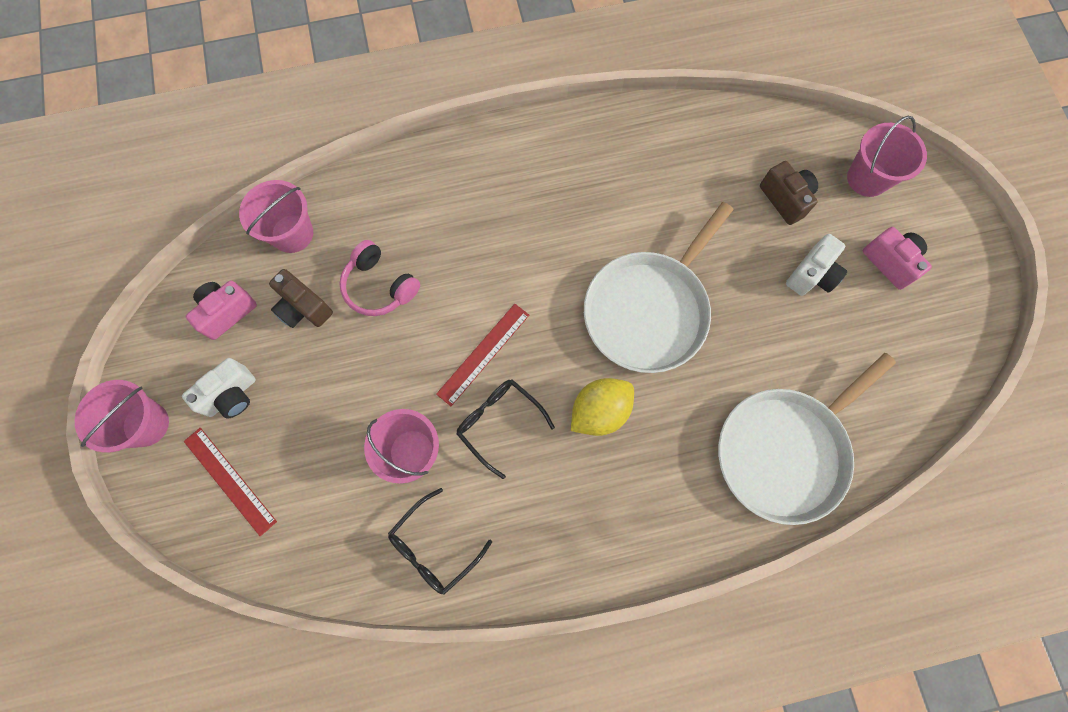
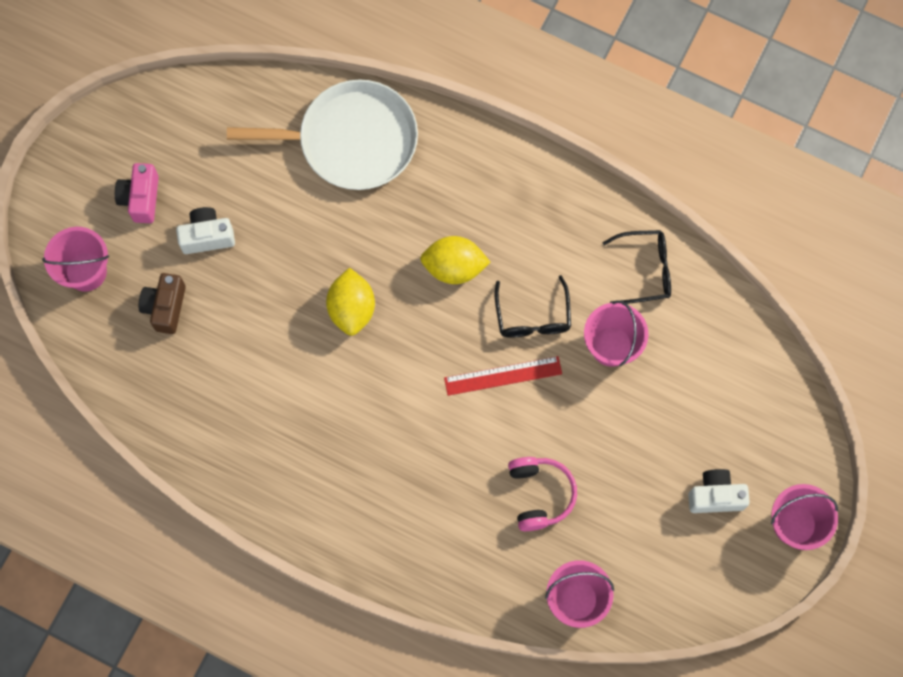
camera: 140 degrees left, 0 degrees up
red ruler [184,428,277,536] -> none
pink camera [186,280,257,340] -> none
brown camera [269,269,333,328] -> none
white pan [584,202,733,373] -> yellow lemon [326,268,375,336]

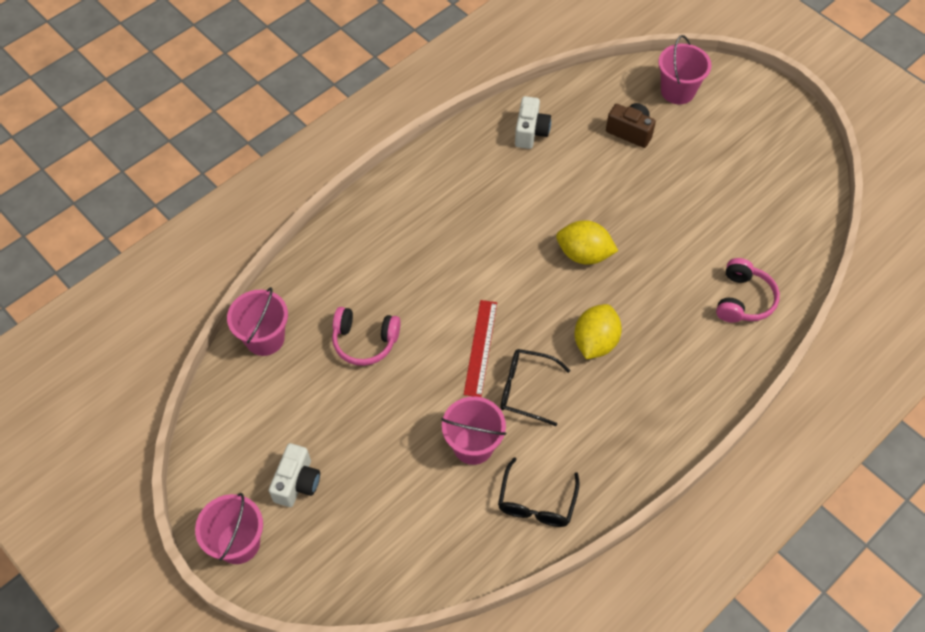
camera: 110 degrees right, 15 degrees down
pink camera [115,163,159,223] -> none
white camera [176,207,235,254] -> white camera moved to [515,96,551,149]
white pan [227,80,418,190] -> pink headphones [716,258,780,323]

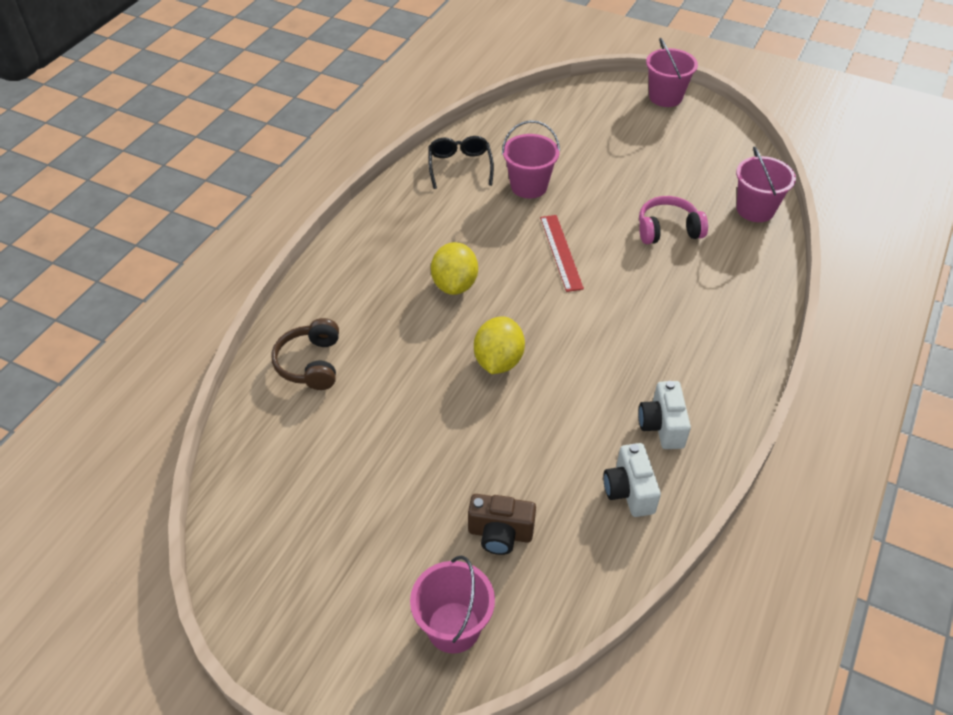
camera: 160 degrees right, 10 degrees down
white camera [269,443,320,507] -> white camera moved to [638,381,691,449]
black glasses [500,349,570,426] -> none
yellow lemon [556,220,618,265] -> yellow lemon turned 75 degrees counterclockwise [474,316,525,374]
pink headphones [716,258,780,323] -> brown headphones [271,318,339,390]

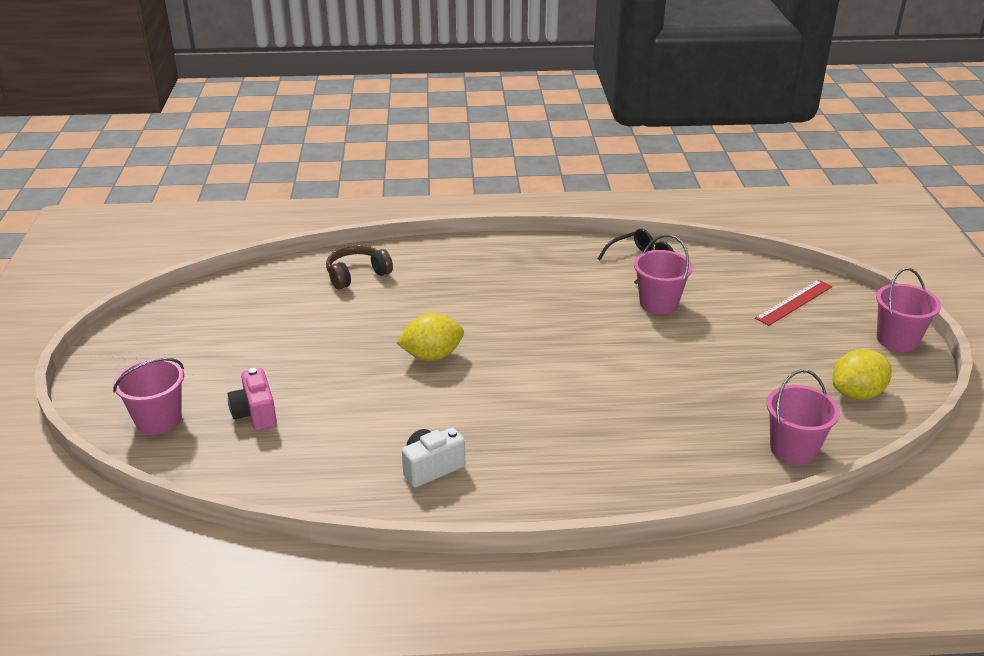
camera: 60 degrees right, 15 degrees down
yellow lemon [431,242,478,295] -> yellow lemon moved to [833,349,892,400]
brown camera [468,494,536,555] -> pink camera [228,368,277,431]
red ruler [540,215,584,292] -> red ruler moved to [755,280,832,326]
white camera [603,443,661,517] -> none
pink headphones [639,196,708,244] -> none

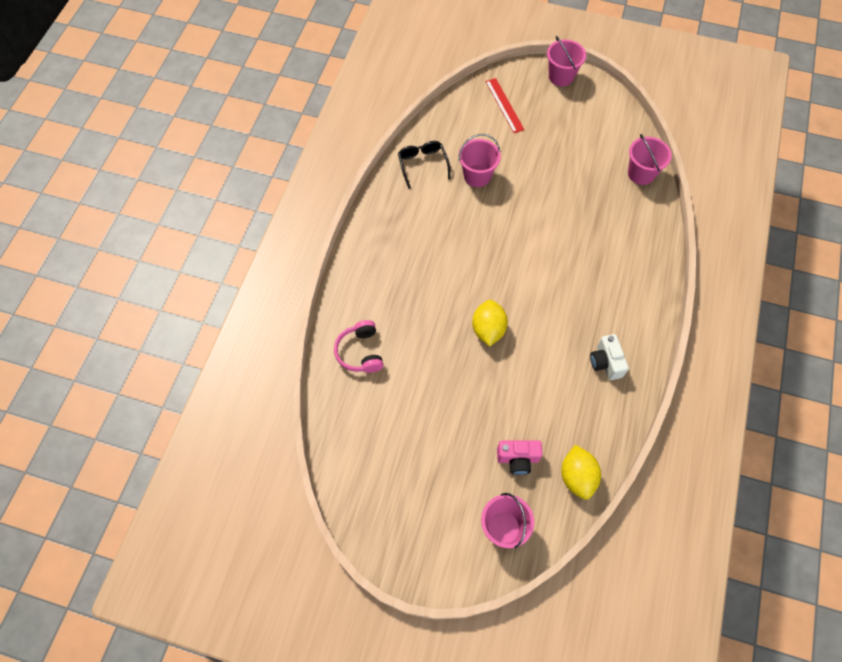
camera: 70 degrees left, 30 degrees up
brown headphones [326,245,393,289] -> pink headphones [334,320,384,373]
yellow lemon [833,349,892,400] -> yellow lemon moved to [561,445,601,500]

